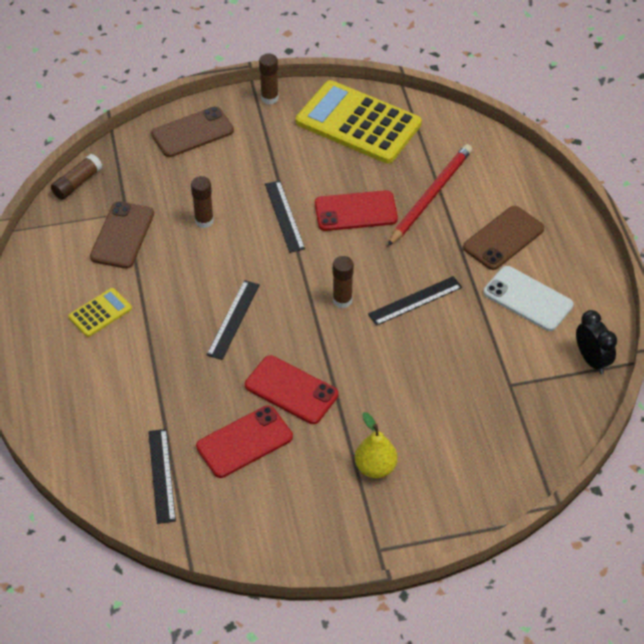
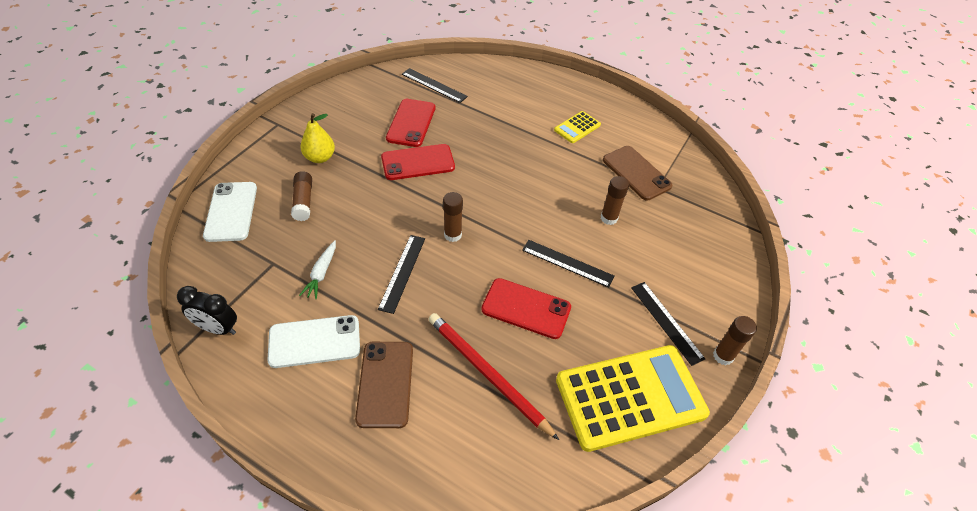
camera: 130 degrees right, 0 degrees up
brown glue stick [51,154,102,200] -> brown glue stick moved to [291,171,312,221]
yellow calculator [68,288,132,337] -> yellow calculator turned 45 degrees clockwise [554,111,601,143]
brown phone [151,106,234,157] -> none
black ruler [206,280,260,360] -> black ruler moved to [631,282,705,366]
red phone [315,190,398,231] -> red phone turned 75 degrees clockwise [481,278,571,339]
red pencil [388,144,472,246] -> red pencil turned 150 degrees clockwise [428,313,559,440]
none -> white phone [203,182,257,242]
none -> white carrot [299,240,336,299]

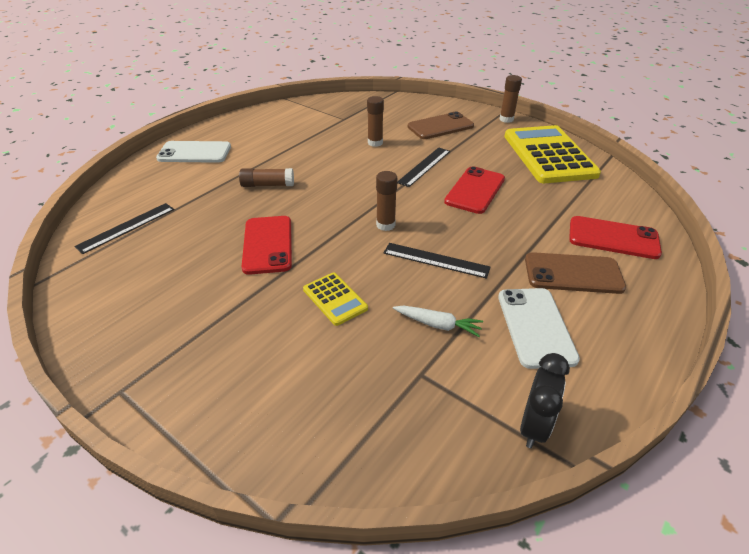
camera: 80 degrees left, 10 degrees down
white phone [203,182,257,242] -> white phone moved to [156,141,231,163]
brown glue stick [291,171,312,221] -> brown glue stick moved to [239,168,294,187]
yellow pear [300,113,335,163] -> none
red phone [386,99,435,147] -> red phone moved to [569,216,662,259]
red pencil [428,313,559,440] -> none
yellow calculator [554,111,601,143] -> yellow calculator moved to [303,273,368,326]
brown phone [603,146,673,201] -> brown phone moved to [408,112,474,139]
black ruler [631,282,705,366] -> none

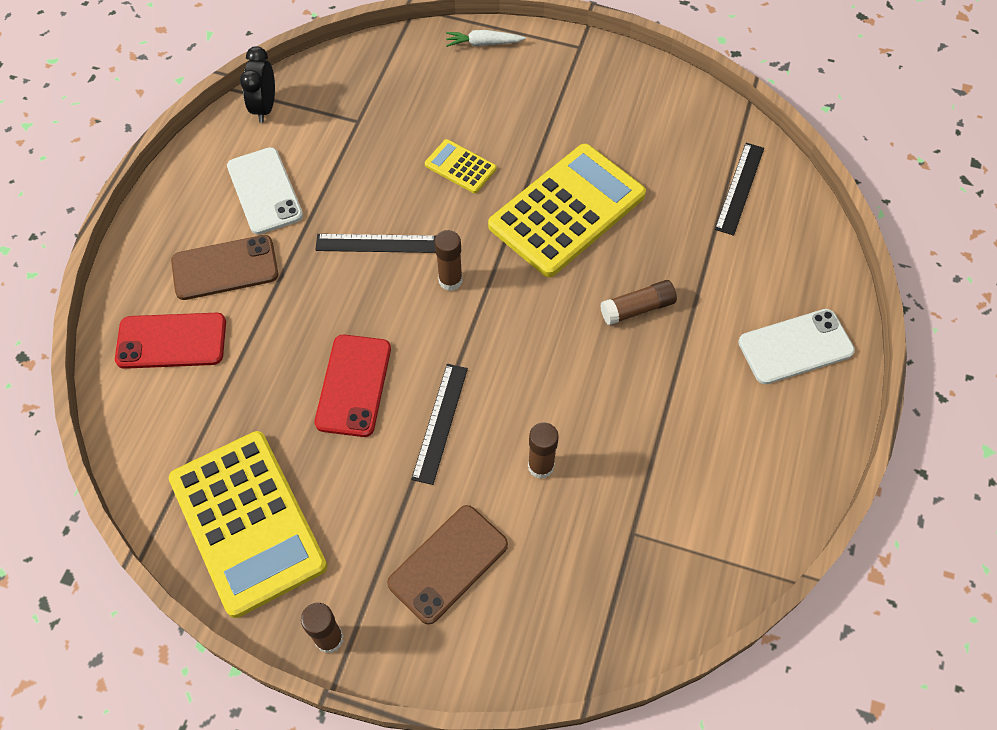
camera: 160 degrees right, 20 degrees up
red phone [242,216,292,275] -> yellow calculator [488,144,646,277]
white carrot [393,306,483,337] -> white carrot moved to [446,30,526,47]

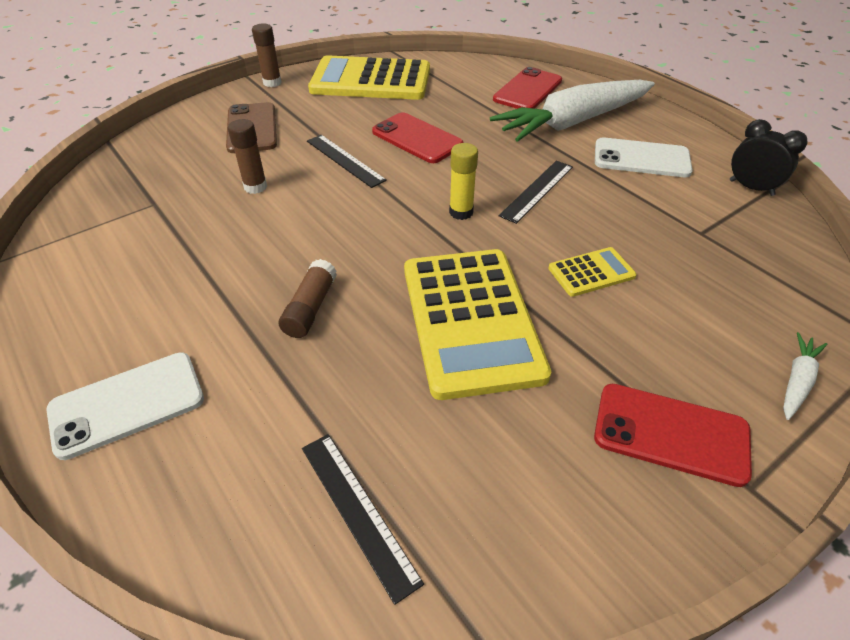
camera: 125 degrees right, 15 degrees down
brown phone [171,235,278,300] -> white carrot [490,80,655,142]
brown glue stick [434,230,462,291] -> yellow glue stick [449,143,478,220]
white phone [738,309,855,384] -> white phone turned 45 degrees clockwise [46,352,204,460]
none -> red phone [594,384,752,487]

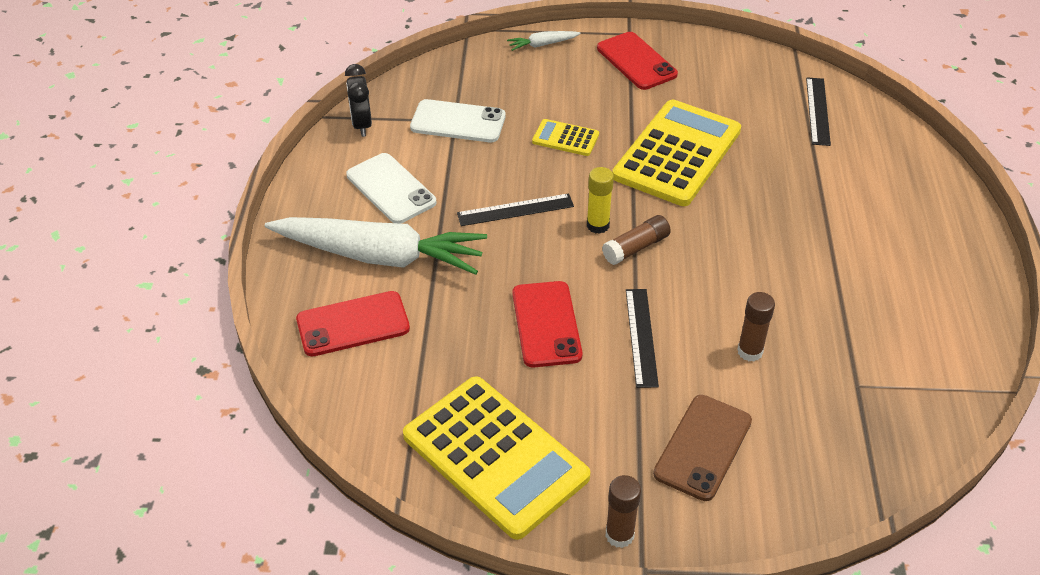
camera: 140 degrees left, 0 degrees up
white phone [46,352,204,460] -> white phone moved to [410,99,506,142]
brown glue stick [279,259,337,338] -> brown glue stick moved to [602,215,671,265]

